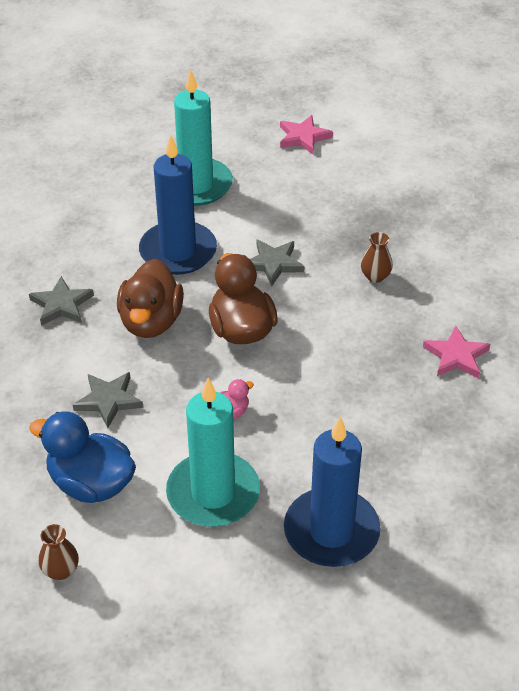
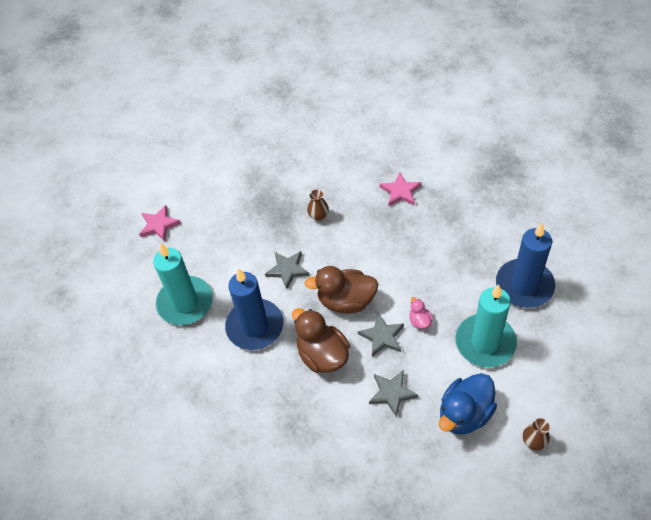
camera: 70 degrees left, 10 degrees up
grey star [29,276,94,326] -> grey star moved to [358,313,404,357]
brown duck [117,259,184,338] -> brown duck turned 150 degrees counterclockwise [292,308,350,373]

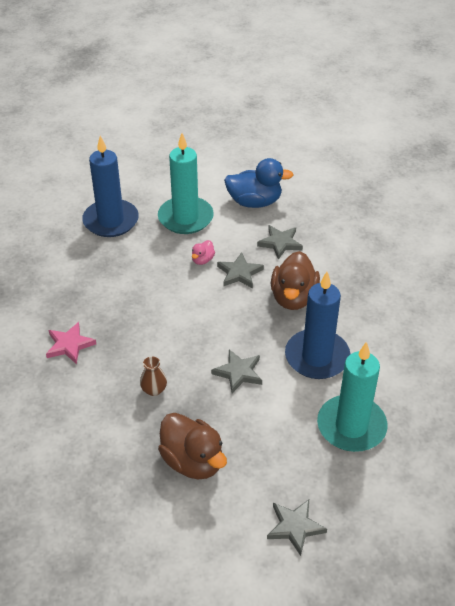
camera: 135 degrees left, 10 degrees down
pink star [139,205,181,242] -> grey star [267,500,327,556]
brown duck [304,266,378,314] -> brown duck moved to [158,413,227,479]
brown vase [523,418,550,450] -> none

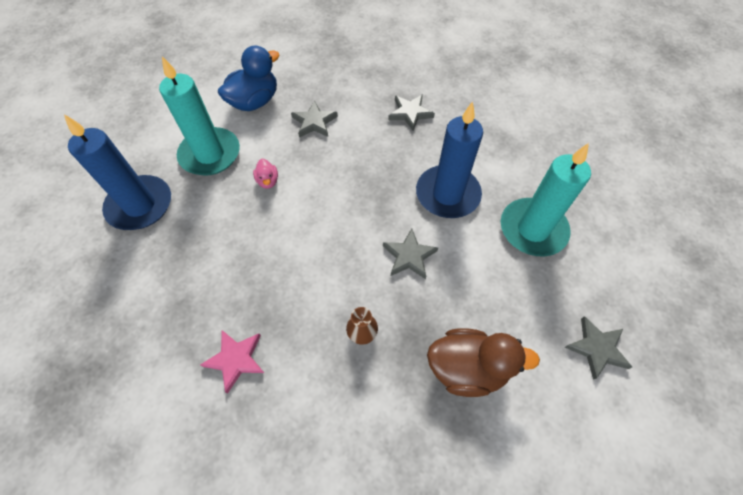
camera: 45 degrees left, 15 degrees up
grey star [217,252,264,288] -> grey star moved to [388,95,435,131]
brown duck [271,251,320,310] -> none

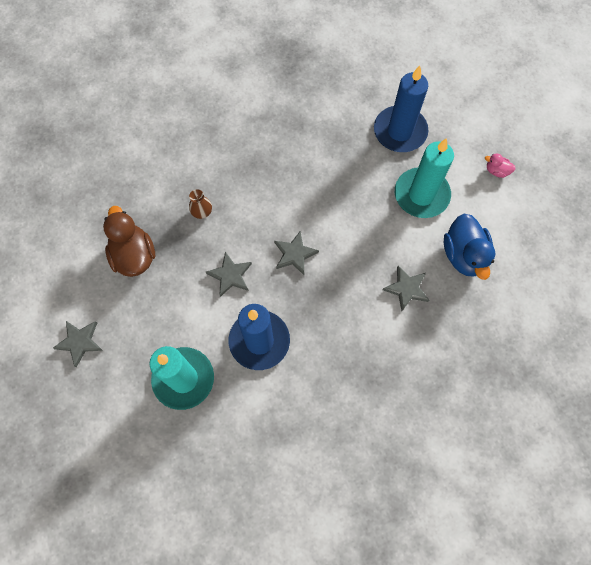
camera: 125 degrees right, 10 degrees up
pink star [200,330,264,394] -> none
pink duck [253,159,278,189] -> pink duck moved to [485,154,516,178]
grey star [388,95,435,131] -> grey star moved to [274,231,319,275]
brown duck [427,328,540,397] -> brown duck turned 120 degrees clockwise [103,206,155,277]

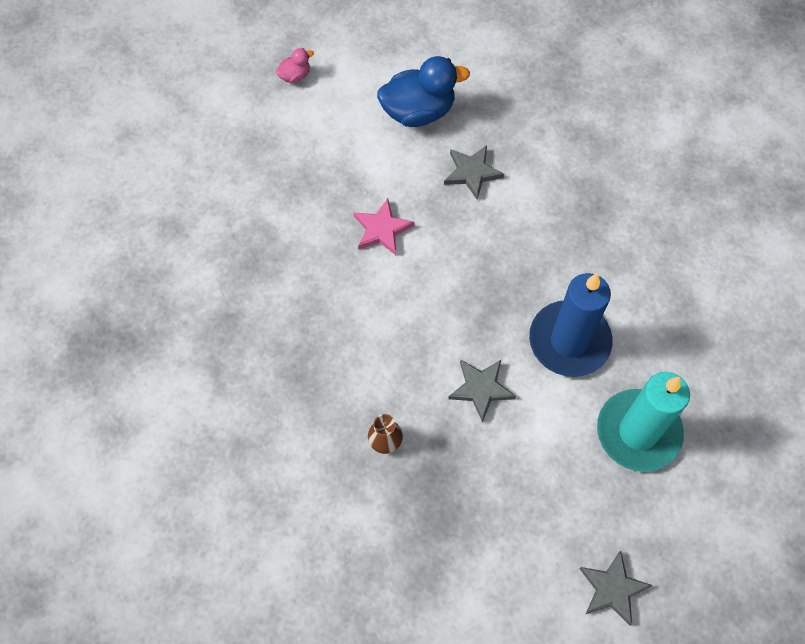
camera: 95 degrees left, 5 degrees down
brown duck [103,206,155,277] -> none
grey star [274,231,319,275] -> none
blue candle [374,66,428,152] -> none
turquoise candle [395,138,454,218] -> none
pink duck [485,154,516,178] -> pink duck turned 135 degrees counterclockwise [276,48,314,83]
none -> pink star [353,199,414,255]

